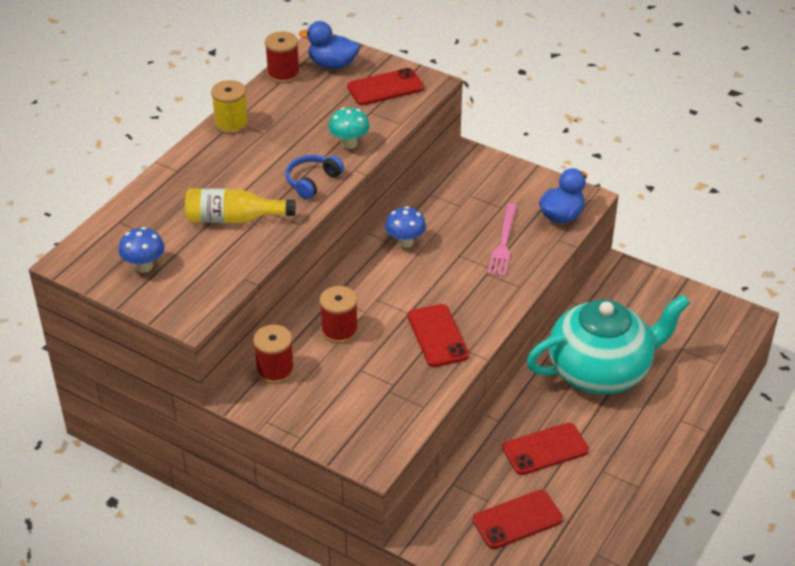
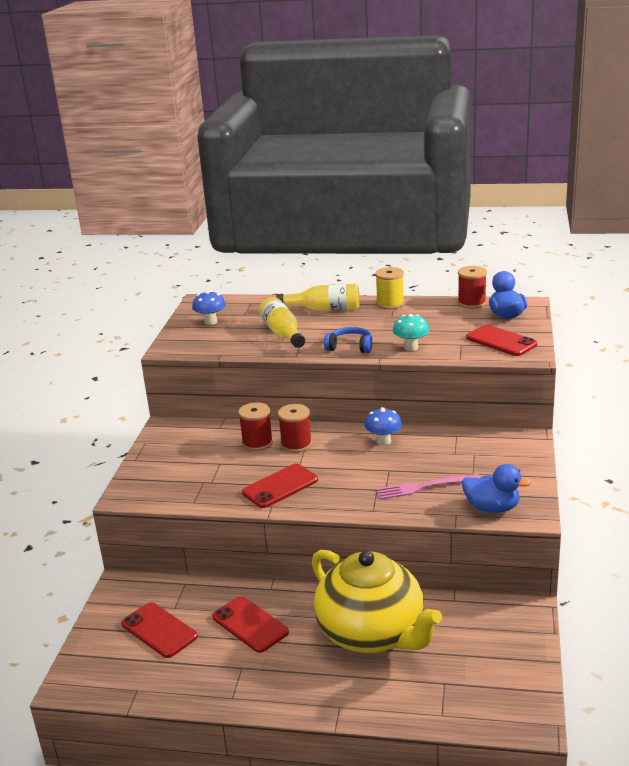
camera: 70 degrees right, 15 degrees down
red spool [253,325,294,384] -> red spool moved to [278,404,312,453]
turquoise teapot [526,294,690,394] -> yellow teapot [312,550,442,653]
none -> yellow bottle [276,283,360,311]

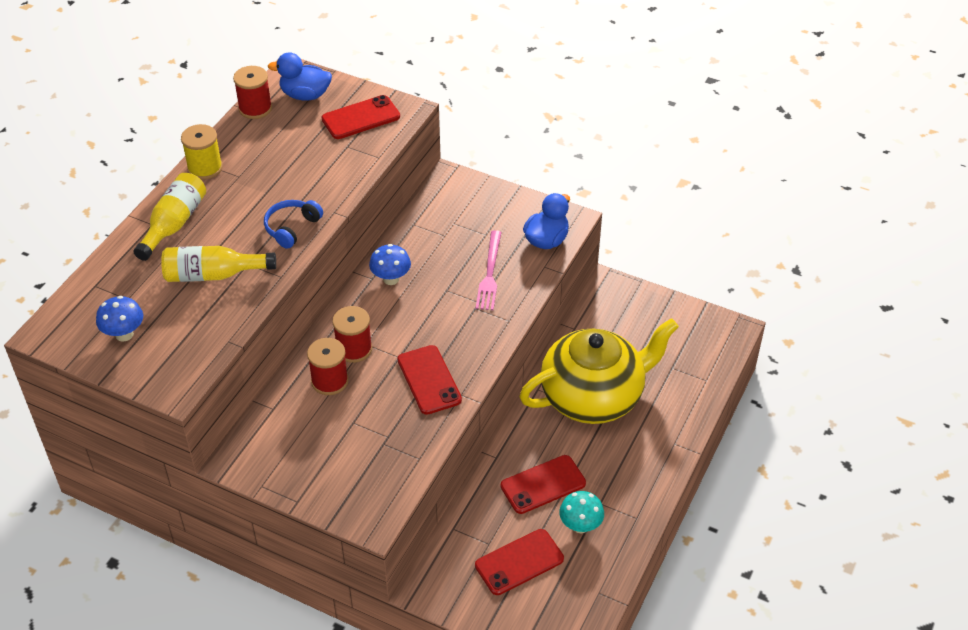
camera: 75 degrees left, 20 degrees up
turquoise mushroom [393,314,429,351] -> turquoise mushroom moved to [559,491,604,533]

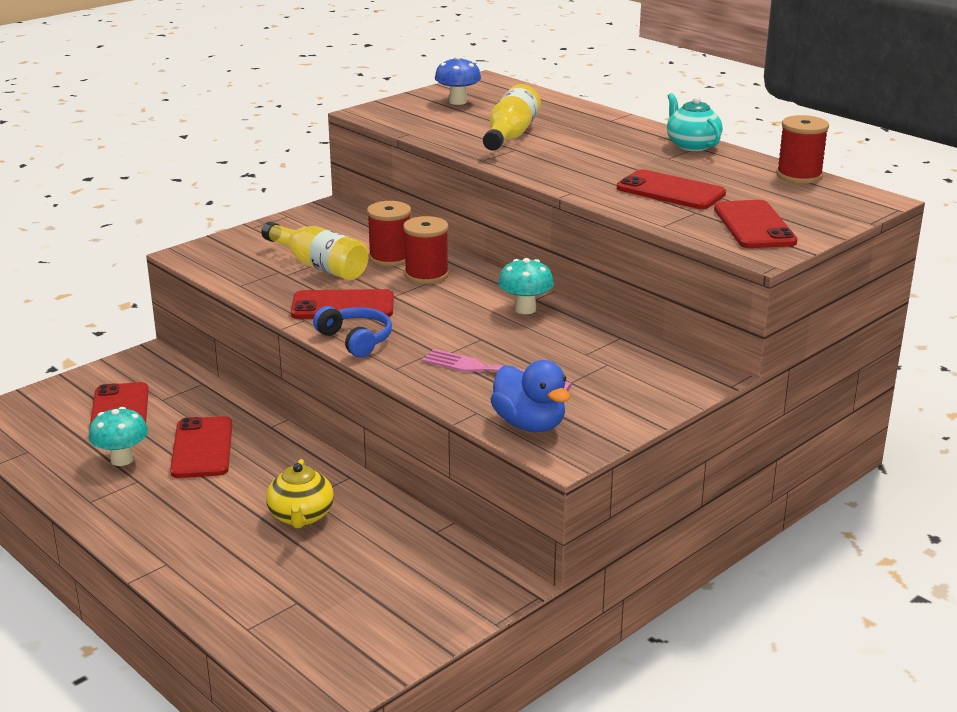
camera: 110 degrees right, 20 degrees down
yellow bottle [134,173,206,261] -> yellow bottle moved to [261,221,368,280]
yellow spool [181,124,223,180] -> turquoise teapot [667,93,723,151]
blue headphones [264,200,323,249] -> blue headphones moved to [313,306,392,357]
blue duck [268,52,332,100] -> none
blue mushroom [369,244,411,285] -> turquoise mushroom [498,258,554,314]
yellow teapot [519,318,679,424] -> yellow teapot [266,459,334,528], size x0.44
none -> red phone [617,169,726,209]

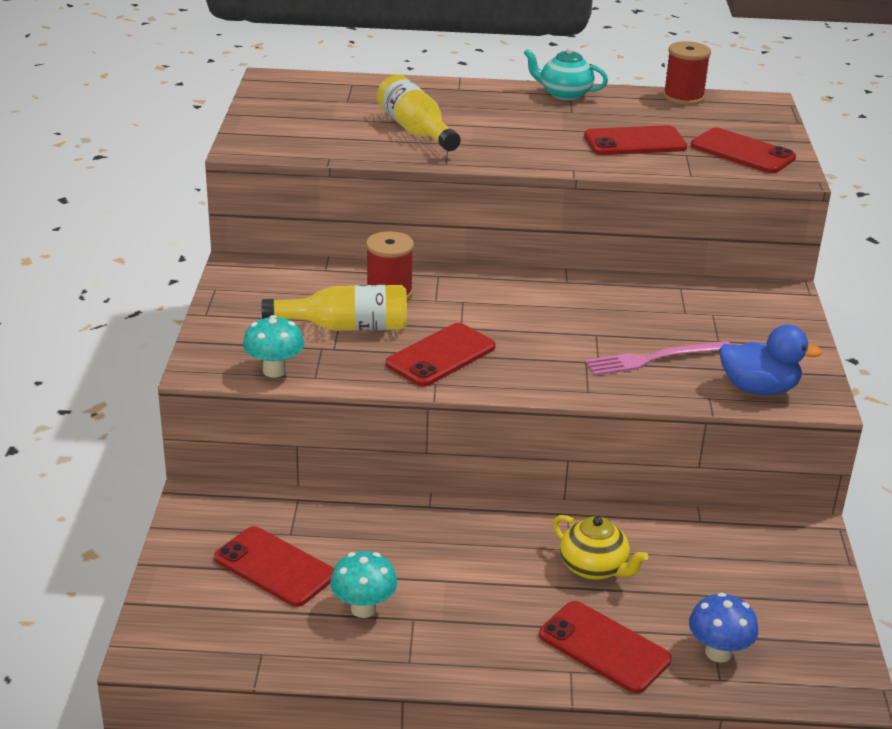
camera: 45 degrees left, 5 degrees up
red phone [170,416,232,478] -> red phone moved to [539,601,672,693]
blue headphones [313,306,392,357] -> none
red spool [403,216,449,284] -> none
blue mushroom [435,56,481,105] -> blue mushroom moved to [689,593,758,663]
turquoise mushroom [498,258,554,314] -> turquoise mushroom moved to [243,315,304,378]

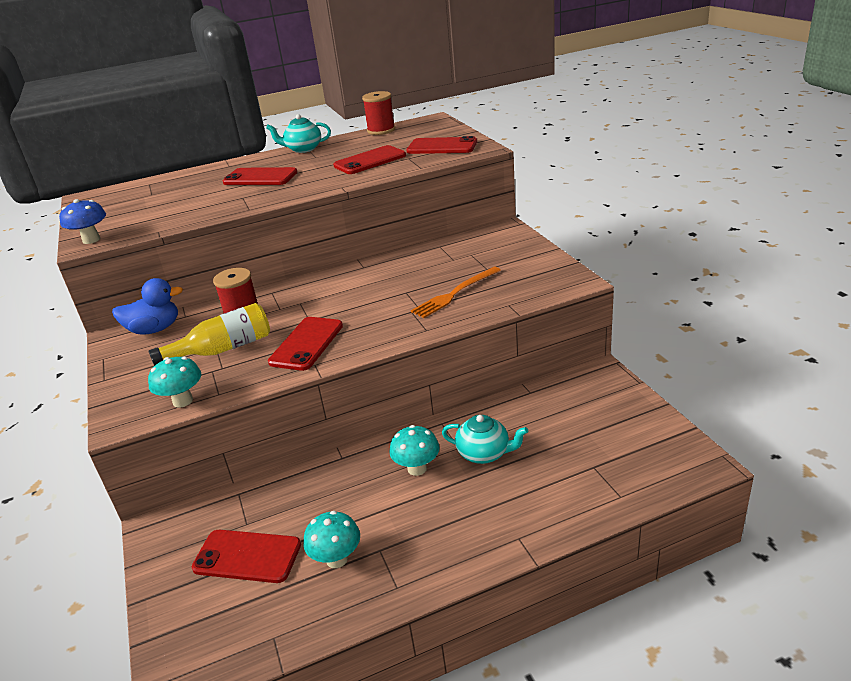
camera: 20 degrees left, 0 degrees up
yellow bottle [377,74,461,151] -> none
red phone [539,601,672,693] -> red phone moved to [223,167,298,185]
yellow teapot [553,515,649,580] -> turquoise teapot [442,415,528,464]
pink fork [585,341,730,376] -> orange fork [411,267,501,318]
blue mushroom [689,593,758,663] -> blue mushroom moved to [59,199,106,244]
blue duck [719,325,823,395] -> blue duck moved to [112,278,183,335]
none -> turquoise mushroom [389,425,439,476]

